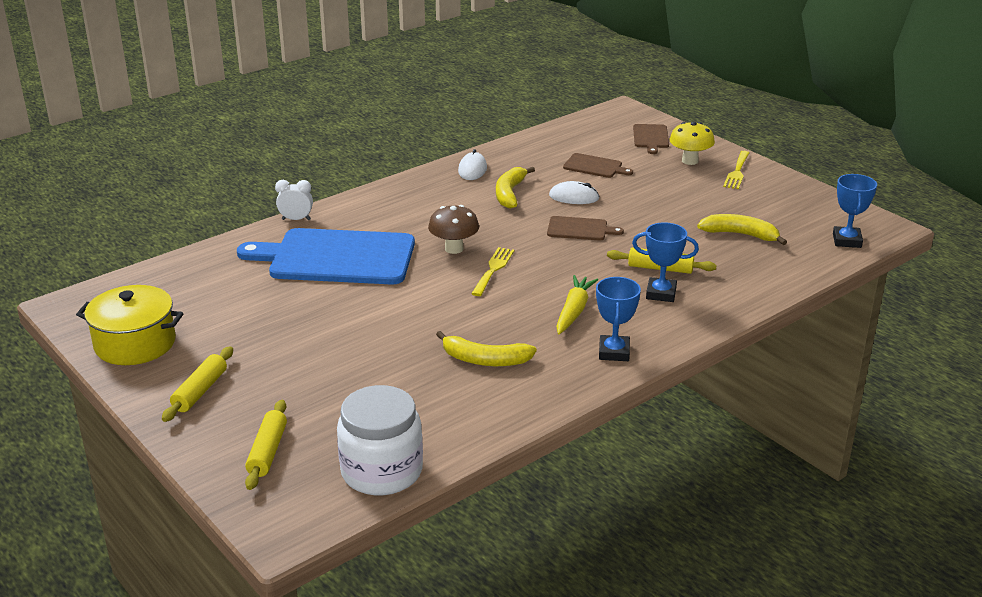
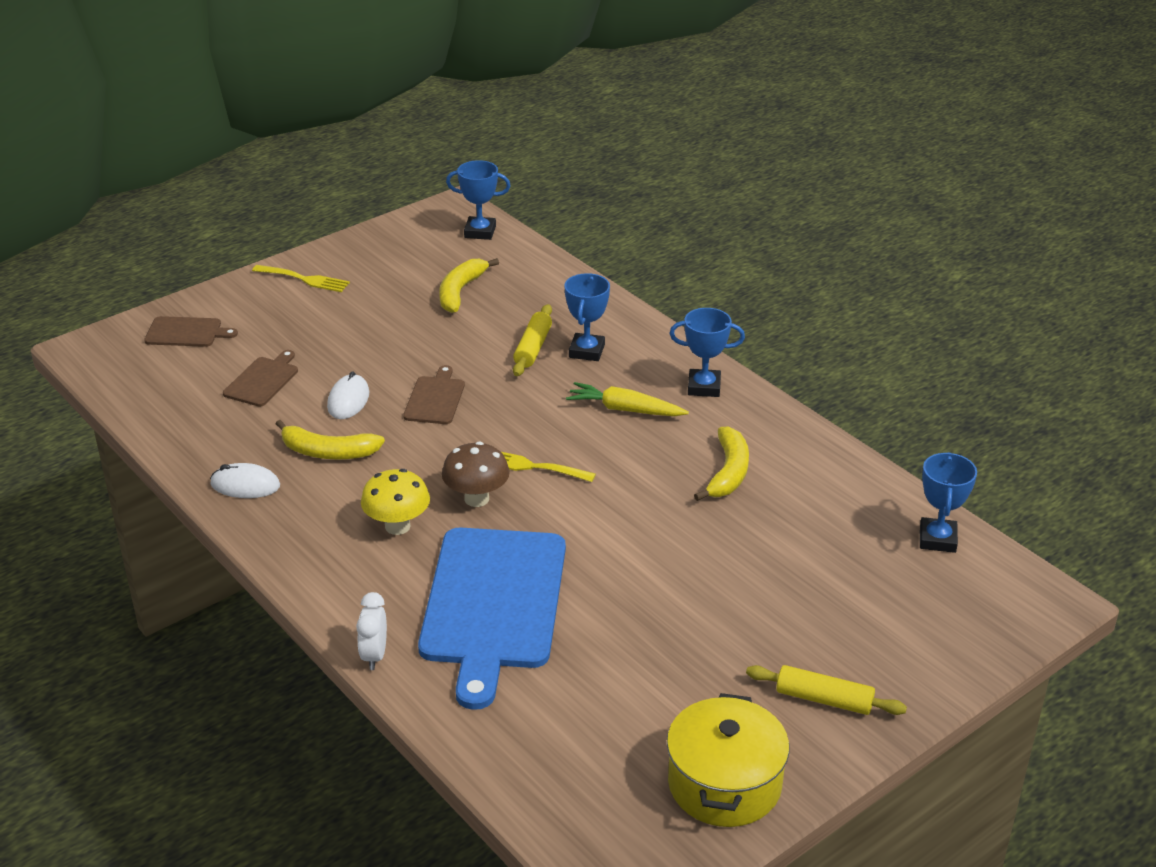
camera: 90 degrees left, 5 degrees up
yellow rolling pin [245,400,287,490] -> none
white jar [337,385,423,495] -> blue trophy [920,452,977,553]
yellow mushroom [669,122,715,165] -> yellow mushroom moved to [361,469,430,535]

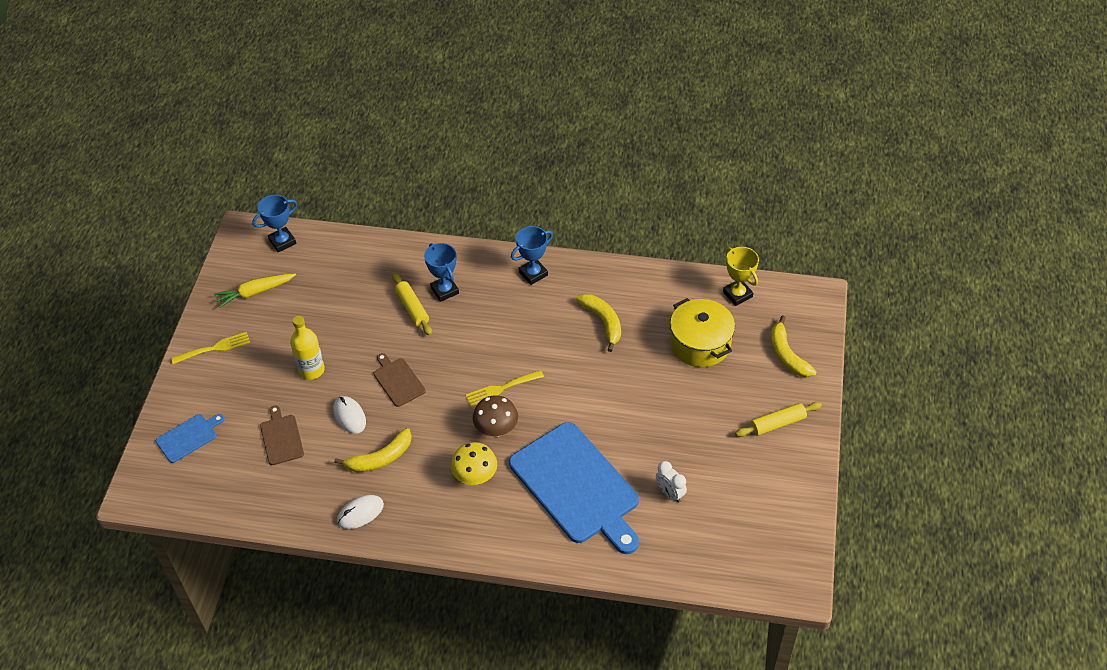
camera: 40 degrees left, 15 degrees up
brown cutting board [144,316,238,347] -> blue cutting board [156,414,224,463]
white clock [356,592,387,670] -> white clock moved to [656,461,687,503]
yellow banana [439,258,499,313] -> yellow banana moved to [771,315,817,377]
yellow carrot [566,382,689,416] -> yellow carrot moved to [214,274,296,308]
yellow pot [667,693,790,827] -> yellow pot moved to [670,298,735,367]
blue trophy [920,452,977,553] -> yellow trophy [723,247,759,306]
none -> yellow bottle [290,316,325,380]

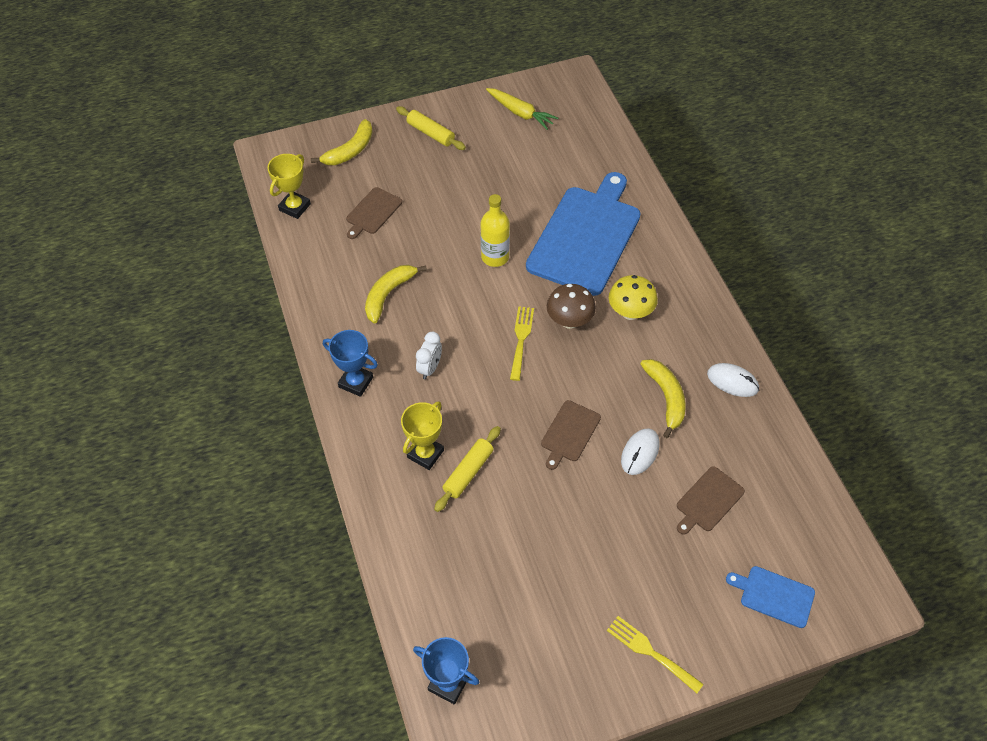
camera: 120 degrees left, 5 degrees up
yellow carrot [214,274,296,308] -> yellow carrot moved to [486,88,558,130]
yellow bottle [290,316,325,380] -> yellow bottle moved to [480,194,510,267]
yellow banana [334,428,412,472] -> yellow banana turned 45 degrees clockwise [640,359,686,438]
blue trophy [424,243,459,302] -> yellow trophy [401,402,444,470]
yellow fork [466,370,544,406] -> yellow fork turned 120 degrees counterclockwise [510,306,534,381]
white clock [656,461,687,503] -> white clock moved to [416,332,442,379]
yellow pot [670,298,735,367] -> brown cutting board [346,187,402,239]

